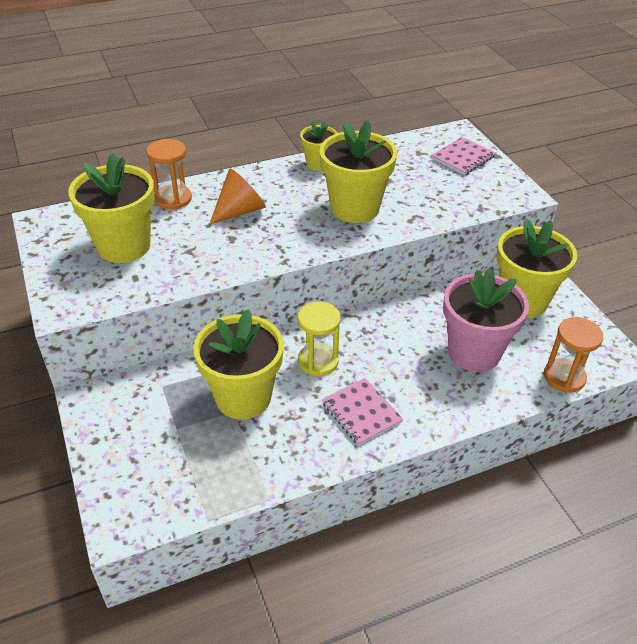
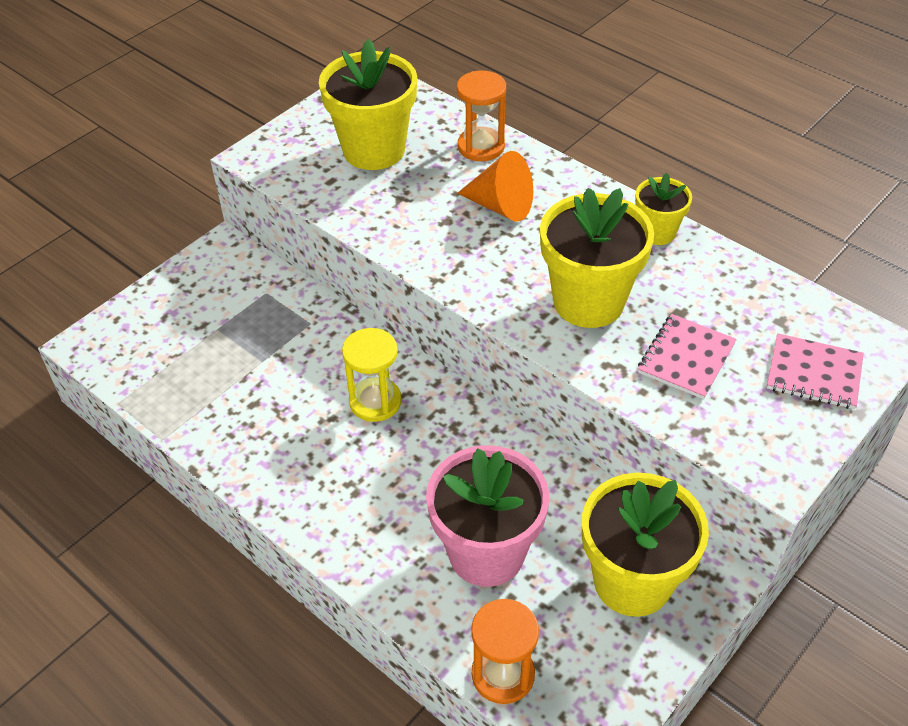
camera: 65 degrees right, 5 degrees up
yellow flower pot [193,309,284,419] -> none
pink notebook [322,378,403,446] -> pink notebook moved to [638,314,737,399]

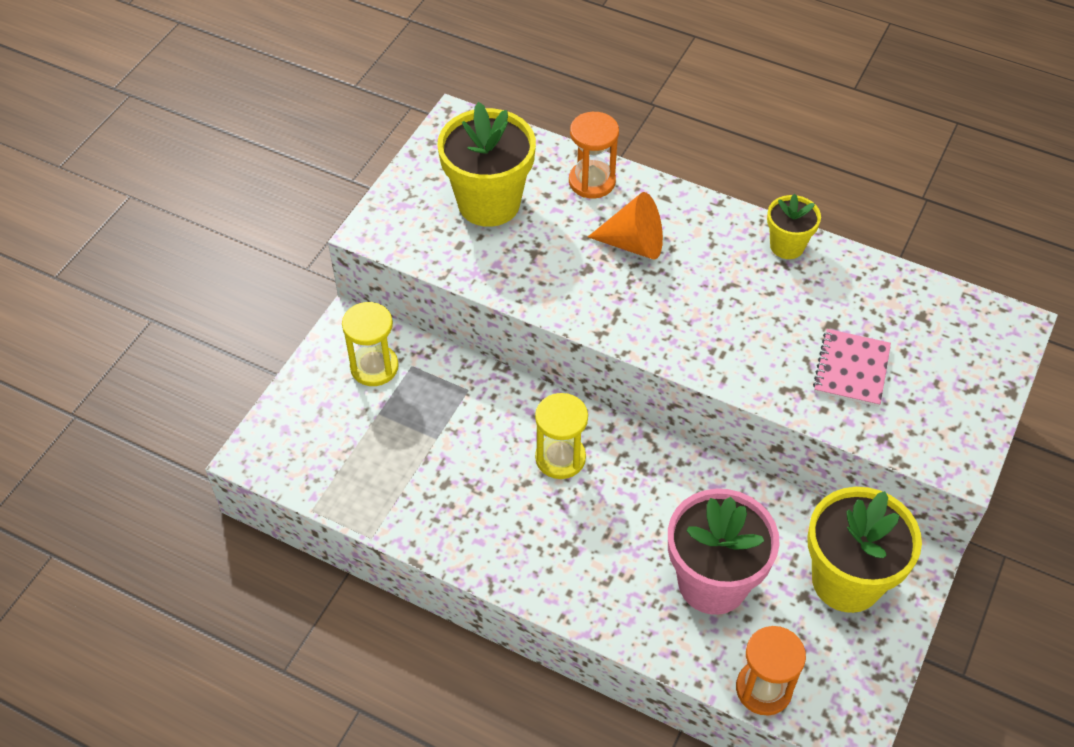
camera: 15 degrees left, 5 degrees up
yellow flower pot [540,188,654,328] -> none
pink notebook [767,333,864,409] -> none
none -> yellow hourglass [342,302,399,386]

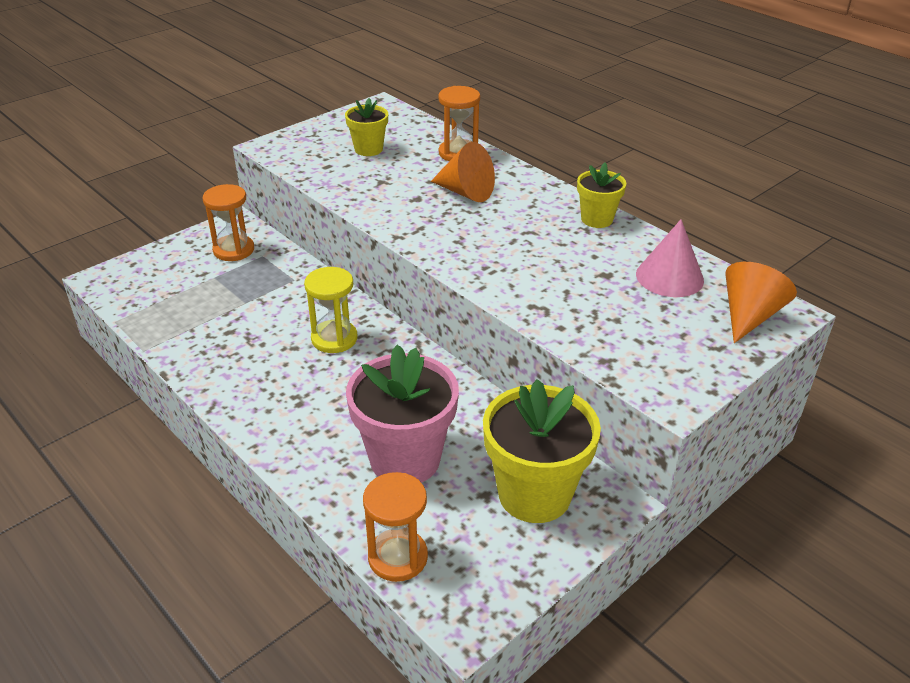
camera: 20 degrees right, 15 degrees down
yellow hourglass [342,302,399,386] -> orange hourglass [203,184,254,261]
yellow flower pot [437,102,536,227] -> yellow flower pot [345,98,388,156], size x0.54
pink notebook [813,329,891,407] -> none
none -> pink cone [636,219,704,297]
none -> orange cone [725,262,797,343]

